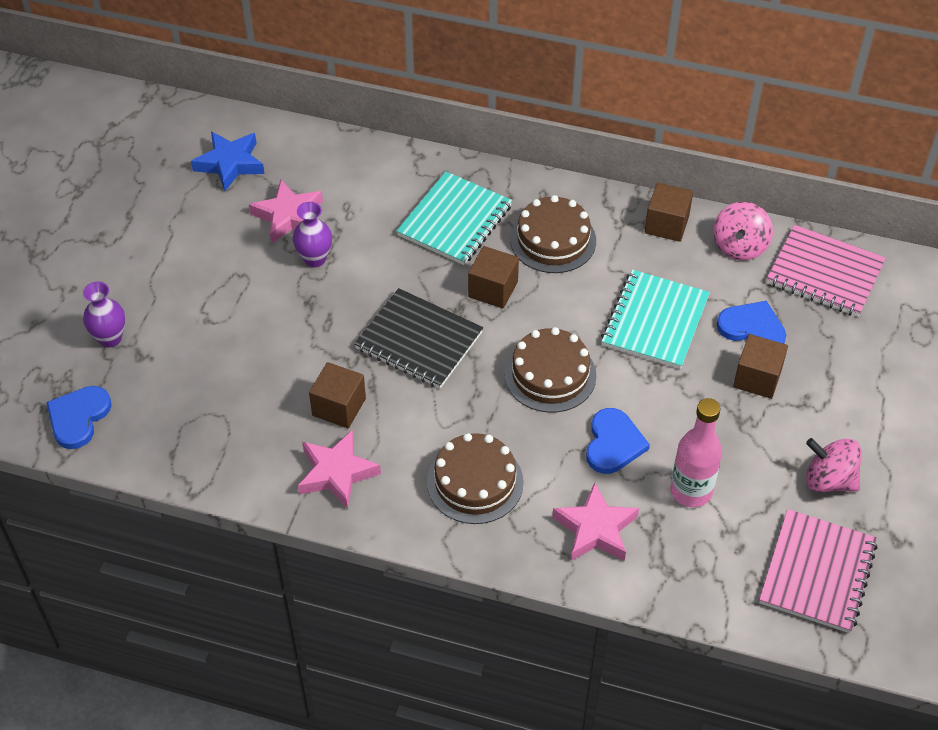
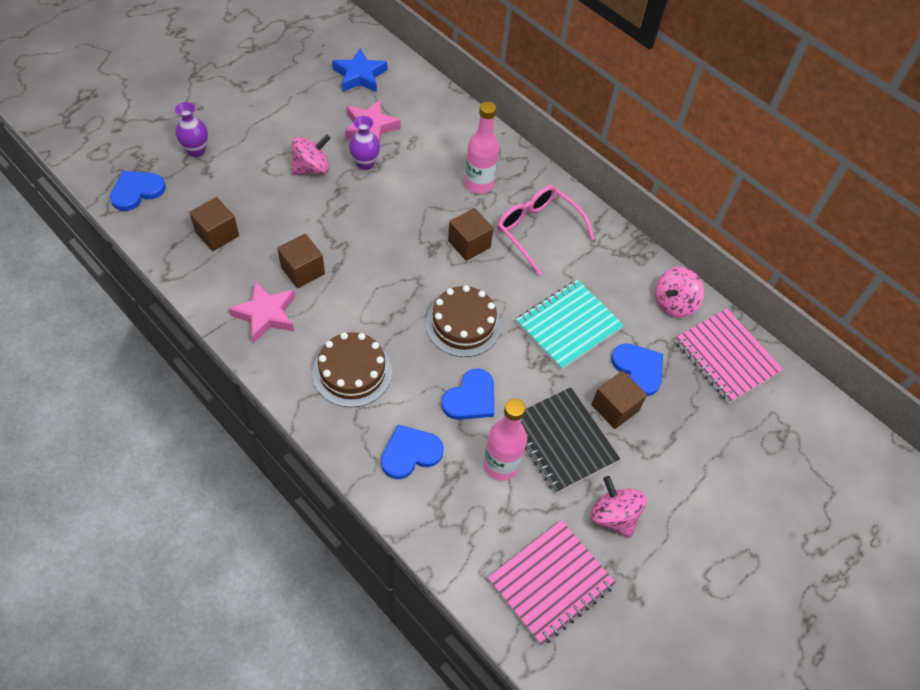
camera: 25 degrees right, 5 degrees up
black notebook [354,288,483,388] -> black notebook moved to [521,387,620,493]
turquoise notebook [397,171,512,265] -> pink bottle [465,102,499,194]
brown cake [510,195,596,273] -> pink glasses [497,185,595,275]
pink star [552,482,639,561] -> blue heart [381,425,444,479]
brown cube [645,182,693,242] -> brown cube moved to [189,197,239,251]
none -> pink spinning top [291,134,331,176]

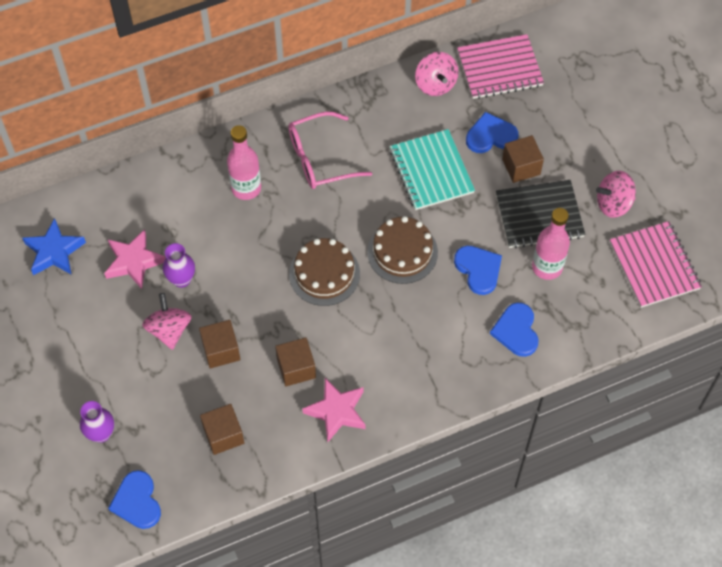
camera: 65 degrees left, 5 degrees up
brown cake [313,332,392,407] -> brown cake moved to [289,238,360,306]
brown cube [448,208,493,261] -> brown cube moved to [199,320,240,368]

